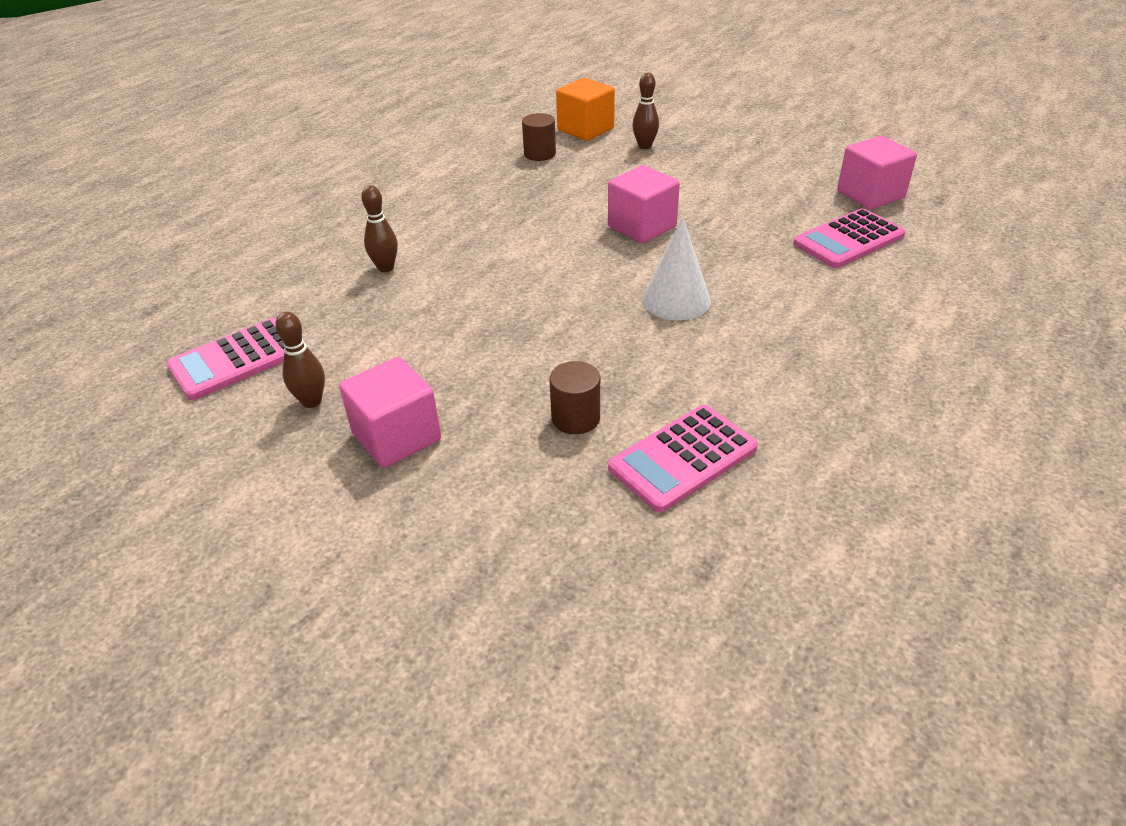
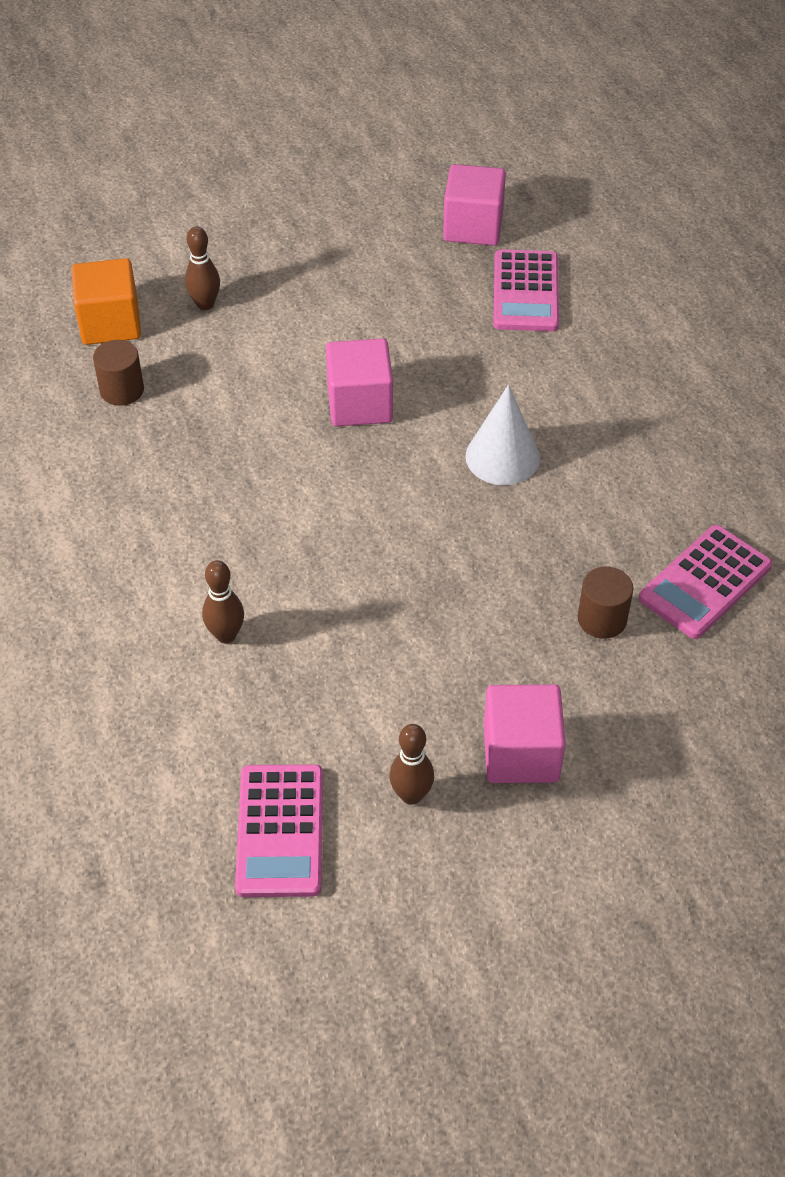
camera: 55 degrees left, 10 degrees up
pink calculator [608,405,758,512] -> pink calculator turned 45 degrees clockwise [639,525,772,639]

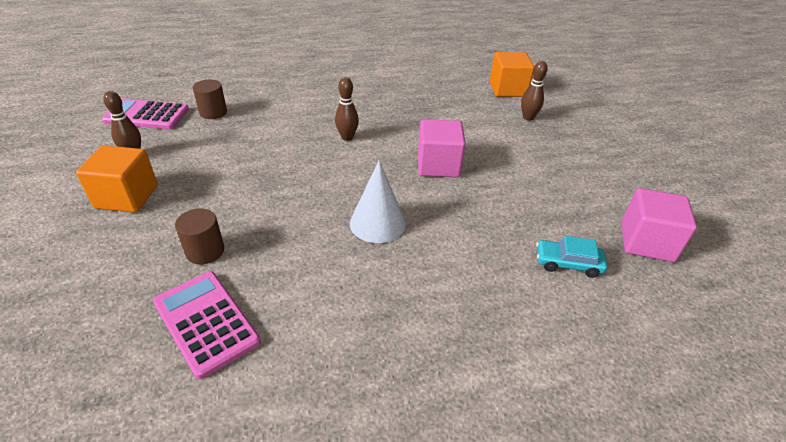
camera: 95 degrees right, 10 degrees down
brown cylinder [93,340,144,406] -> brown cylinder moved to [193,79,227,119]
brown bowling pin [202,560,244,643] -> brown bowling pin moved to [335,77,359,141]
pink cube [484,684,566,783] -> orange cube [76,145,158,213]
pink calculator [493,249,559,331] -> turquoise car [536,236,608,278]

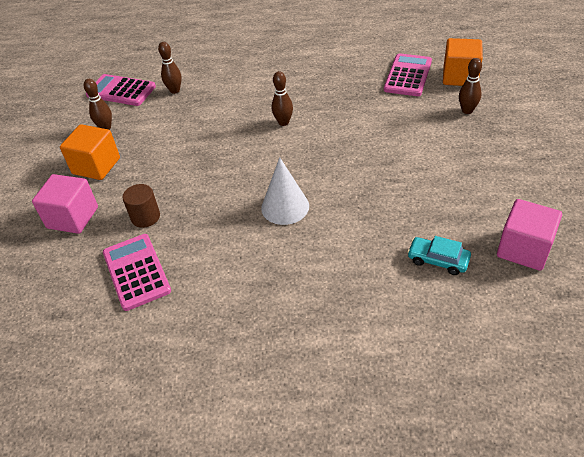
camera: 20 degrees right, 5 degrees up
brown cylinder [193,79,227,119] -> brown bowling pin [158,42,182,94]
pink cube [418,119,466,177] -> pink cube moved to [32,174,98,234]
none -> pink calculator [384,53,432,96]

